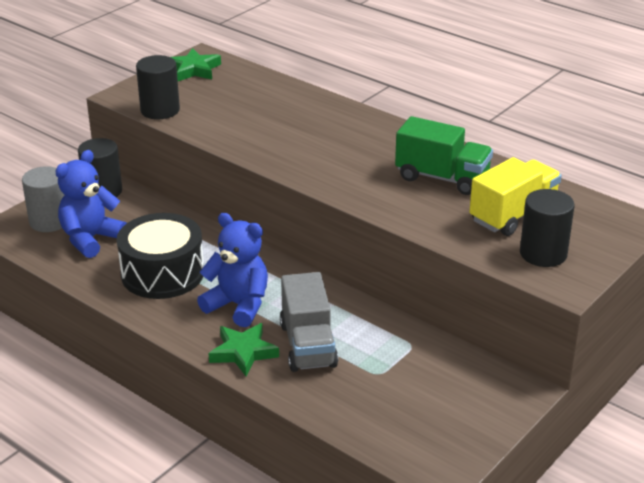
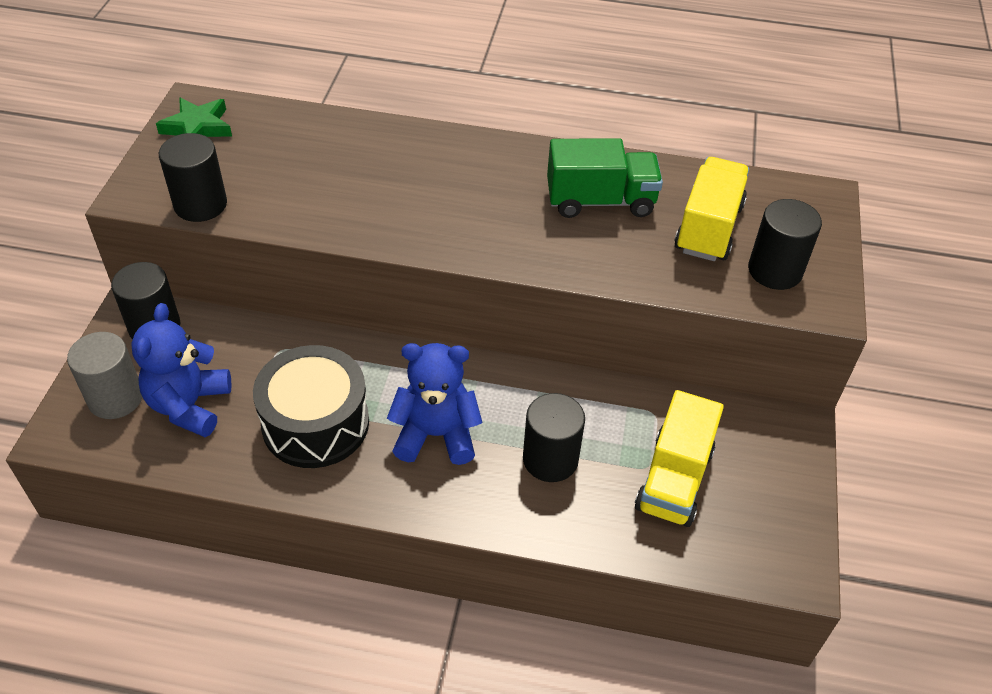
camera: 30 degrees left, 15 degrees up
green star [208,323,279,376] -> none
grey truck [280,272,338,372] -> black cylinder [523,393,585,482]
none -> yellow truck [635,390,724,527]

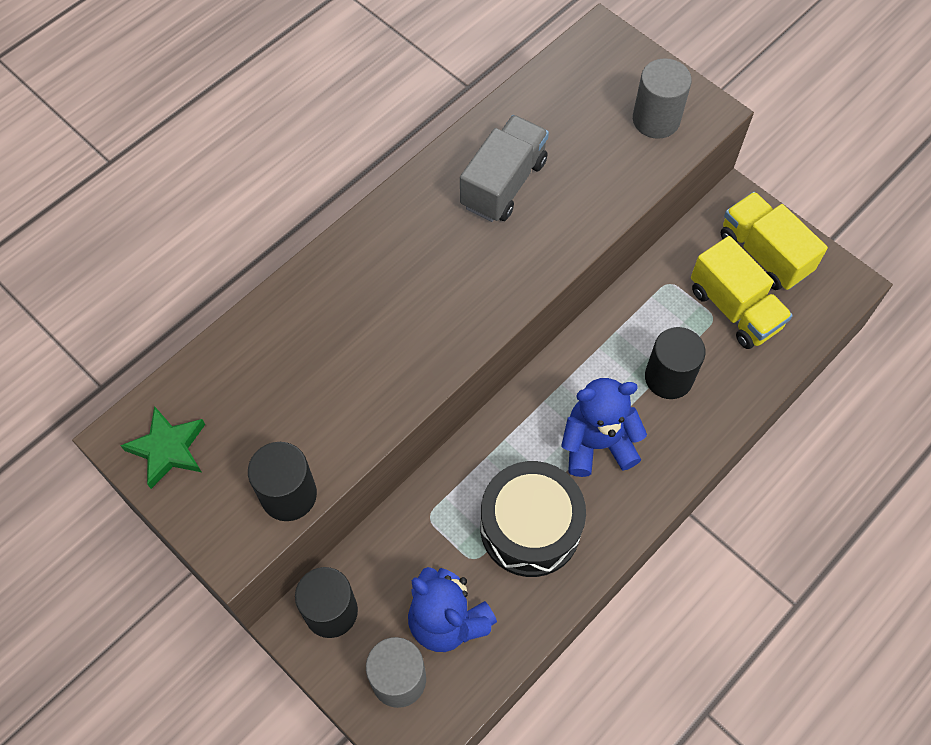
camera: 55 degrees left, 15 degrees up
blue teddy bear [387,343,483,465] -> blue teddy bear turned 45 degrees clockwise [561,378,647,477]
green truck [547,138,663,218] -> grey truck [460,115,549,222]
yellow truck [674,157,749,261] -> yellow truck moved to [721,192,828,290]
black cylinder [748,199,822,290] -> grey cylinder [633,58,692,139]

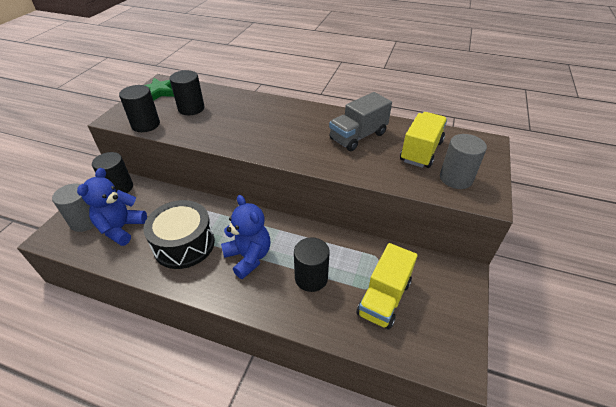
camera: 65 degrees right, 20 degrees down
grey truck [460,115,549,222] -> grey truck turned 135 degrees clockwise [329,92,392,151]
yellow truck [721,192,828,290] -> yellow truck moved to [400,112,447,168]
none -> black cylinder [170,70,205,115]

